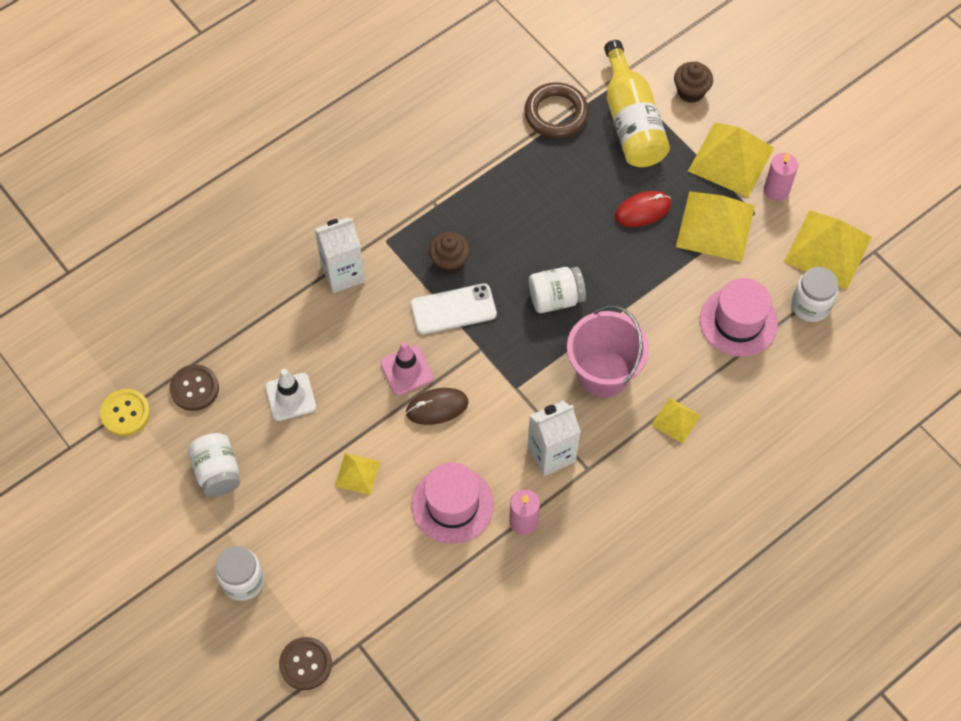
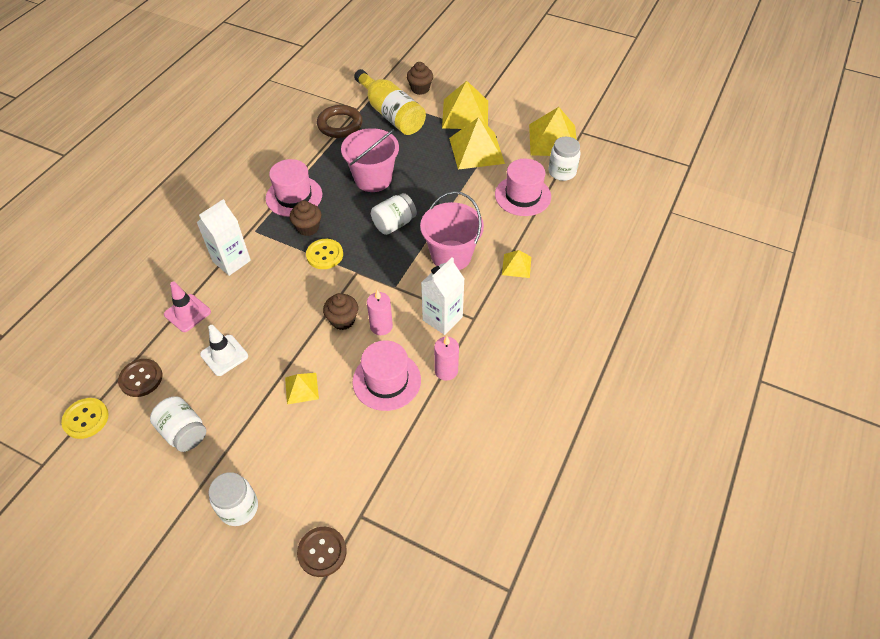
camera: 25 degrees left, 10 degrees down
pink traffic cone [380,342,434,395] -> pink traffic cone moved to [164,281,211,332]
brown mouse [406,388,469,425] -> brown cupcake [323,293,358,330]
white phone [411,284,497,335] -> yellow button [306,239,343,269]
red mouse [615,191,671,227] -> none
pink candle [764,152,798,201] -> pink candle moved to [367,290,393,335]
none -> pink hat [266,159,322,217]
none -> pink bucket [341,128,399,192]

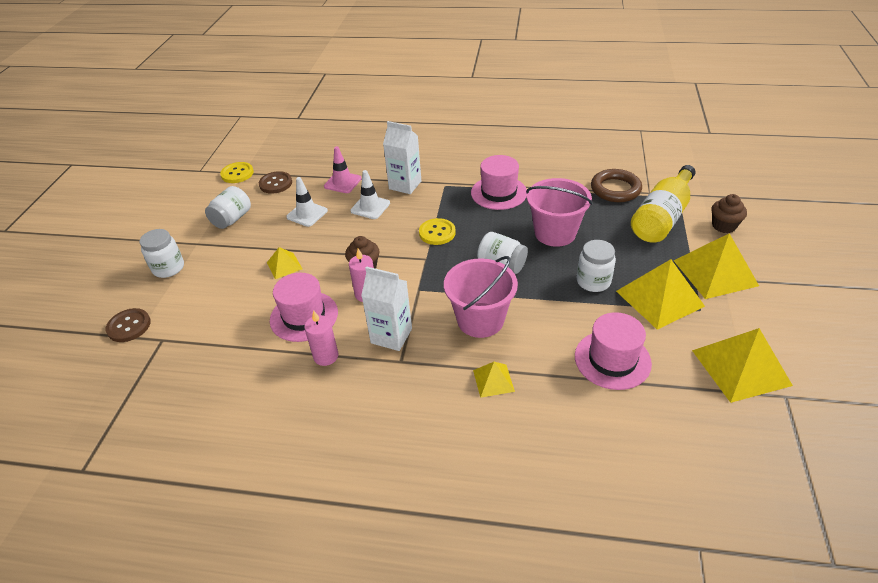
camera: 75 degrees right, 10 degrees down
brown cupcake [290,200,321,236] -> none
white jar [548,137,580,181] -> white jar moved to [577,240,616,292]
none -> white traffic cone [350,170,390,219]

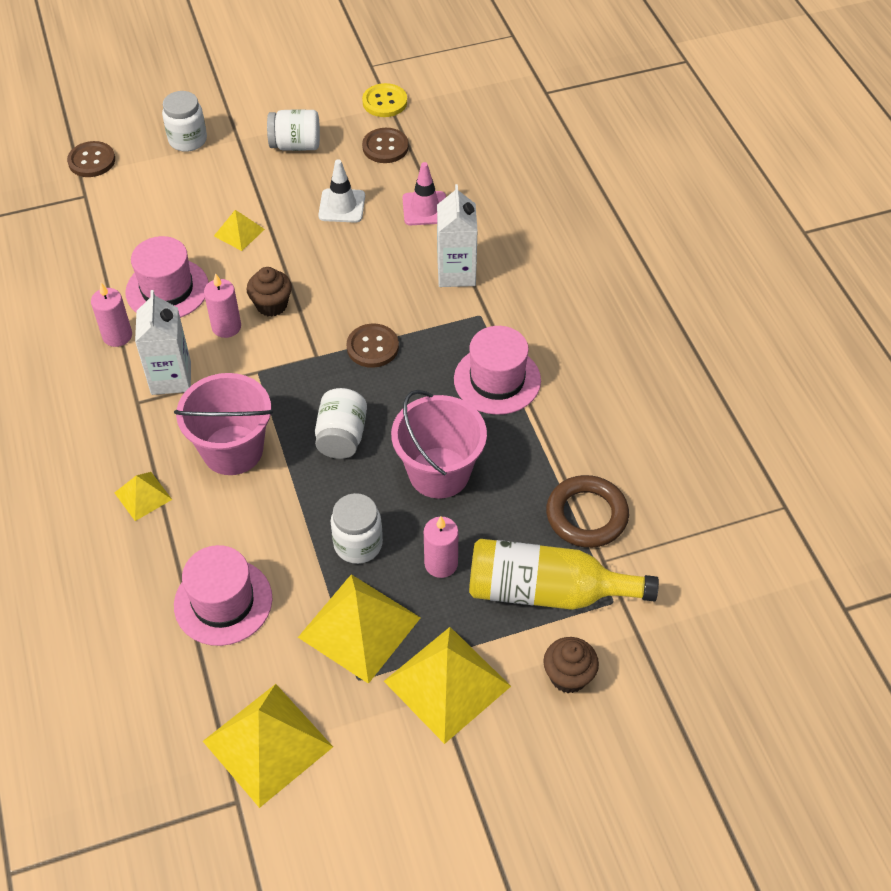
camera: 60 degrees right, 10 degrees up
white traffic cone [350,170,390,219] -> none
yellow button [419,218,456,245] -> brown button [346,323,399,368]
none -> pink candle [424,517,459,578]

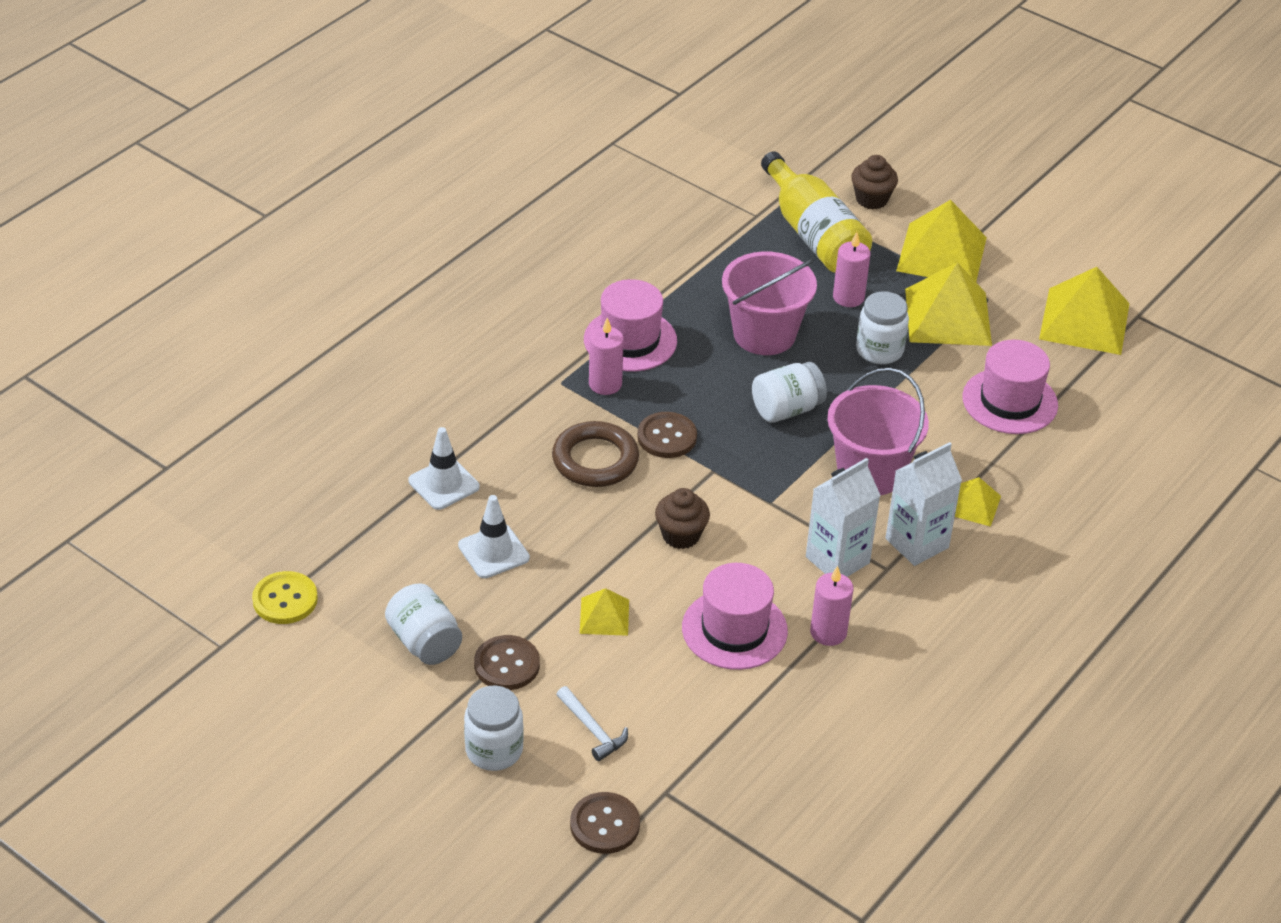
camera: 125 degrees left, 10 degrees down
pink candle [204,273,241,338] -> pink candle moved to [589,317,624,395]
brown button [362,128,409,163] -> brown button moved to [474,635,540,690]
pink traffic cone [402,162,446,225] -> white traffic cone [408,427,480,510]
white carton [437,184,478,287] -> white carton moved to [885,442,962,566]
brown ring [546,475,629,548] -> brown ring moved to [552,421,639,487]
none -> white hammer [556,686,628,761]

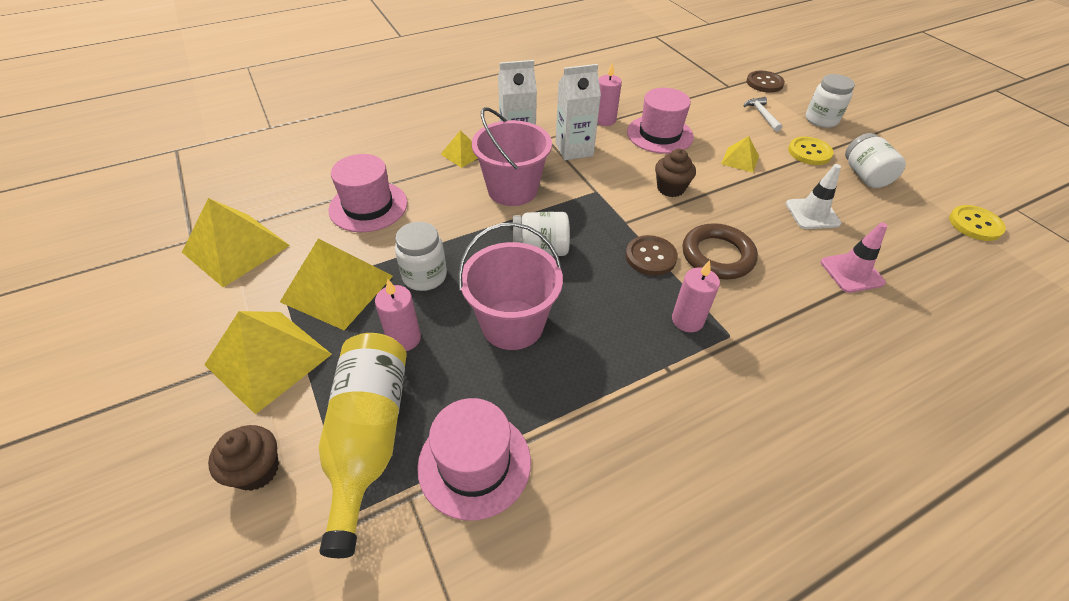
camera: 155 degrees left, 5 degrees up
white traffic cone [408,427,480,510] -> pink traffic cone [821,222,887,293]
brown button [474,635,540,690] -> yellow button [788,137,834,165]
pink hat [584,279,677,372] -> pink hat moved to [417,398,531,521]

